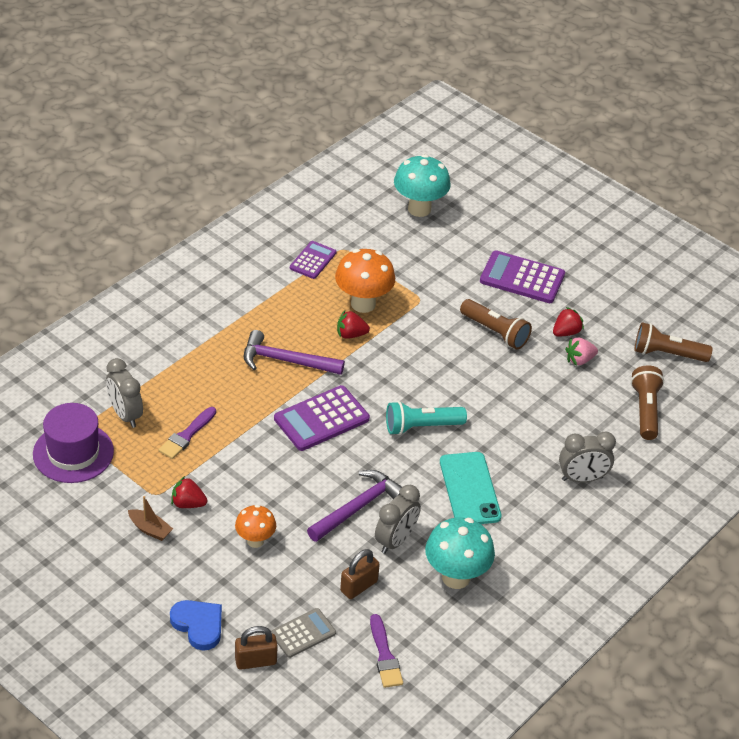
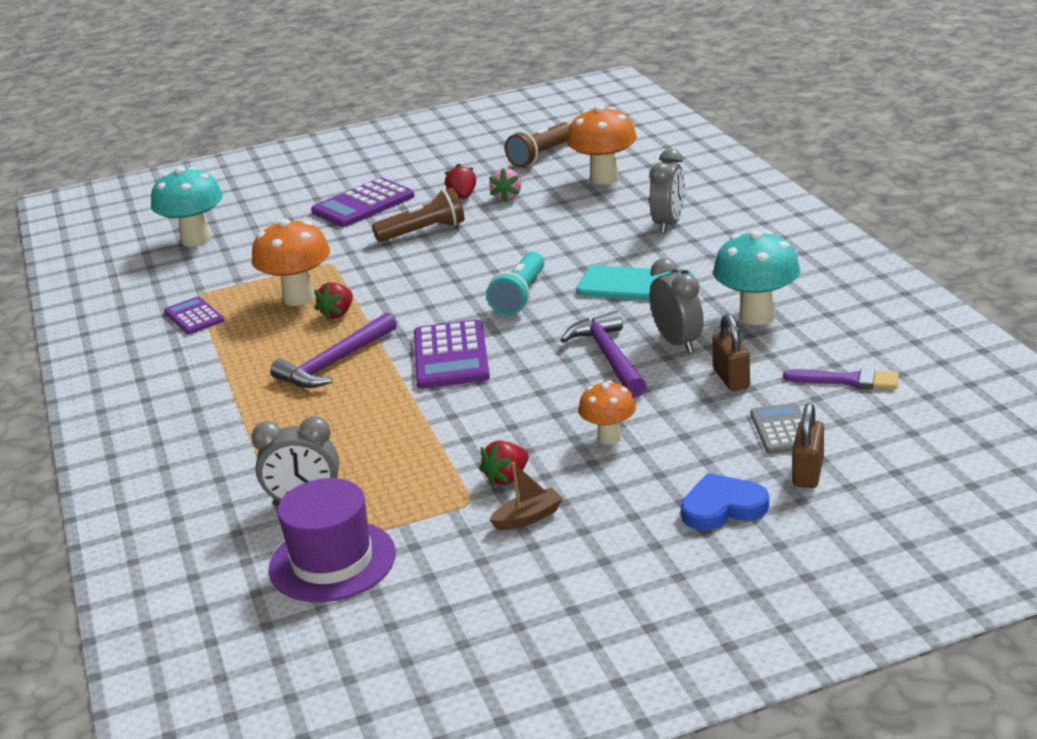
camera: 55 degrees left, 15 degrees down
purple brush [158,407,216,459] -> none
brown flashlight [631,365,664,440] -> orange mushroom [567,105,637,185]

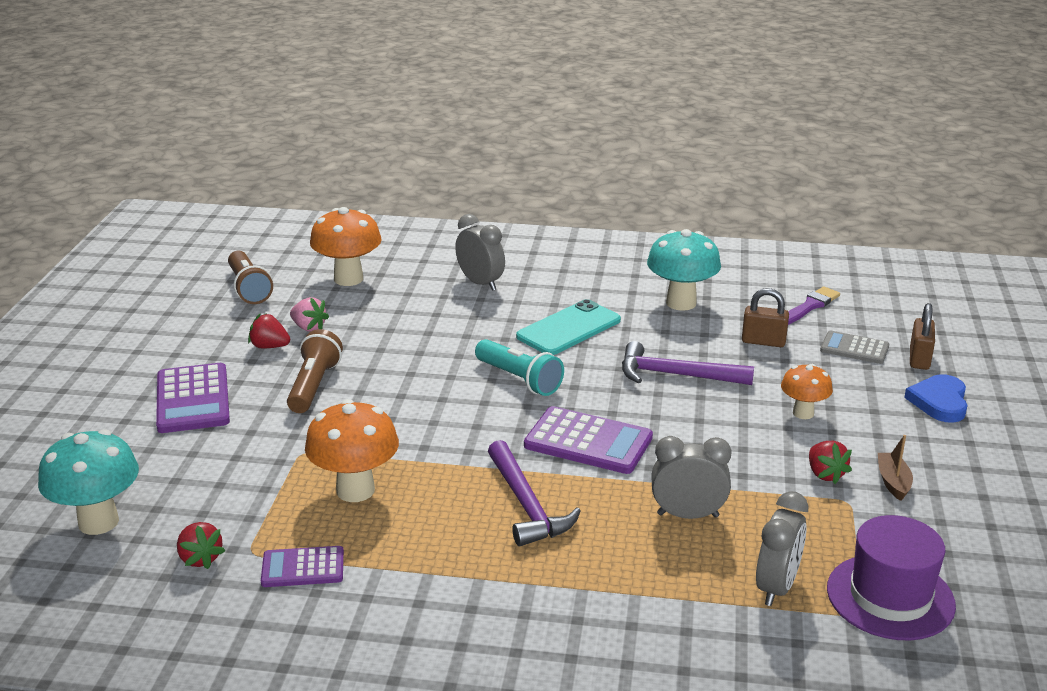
camera: 65 degrees left, 0 degrees up
red strawberry [314,282,353,321] -> red strawberry moved to [177,522,225,569]
grey clock [650,258,704,353] -> grey clock moved to [651,436,732,519]
brown padlock [792,403,824,488] -> brown padlock turned 60 degrees clockwise [910,303,935,370]

